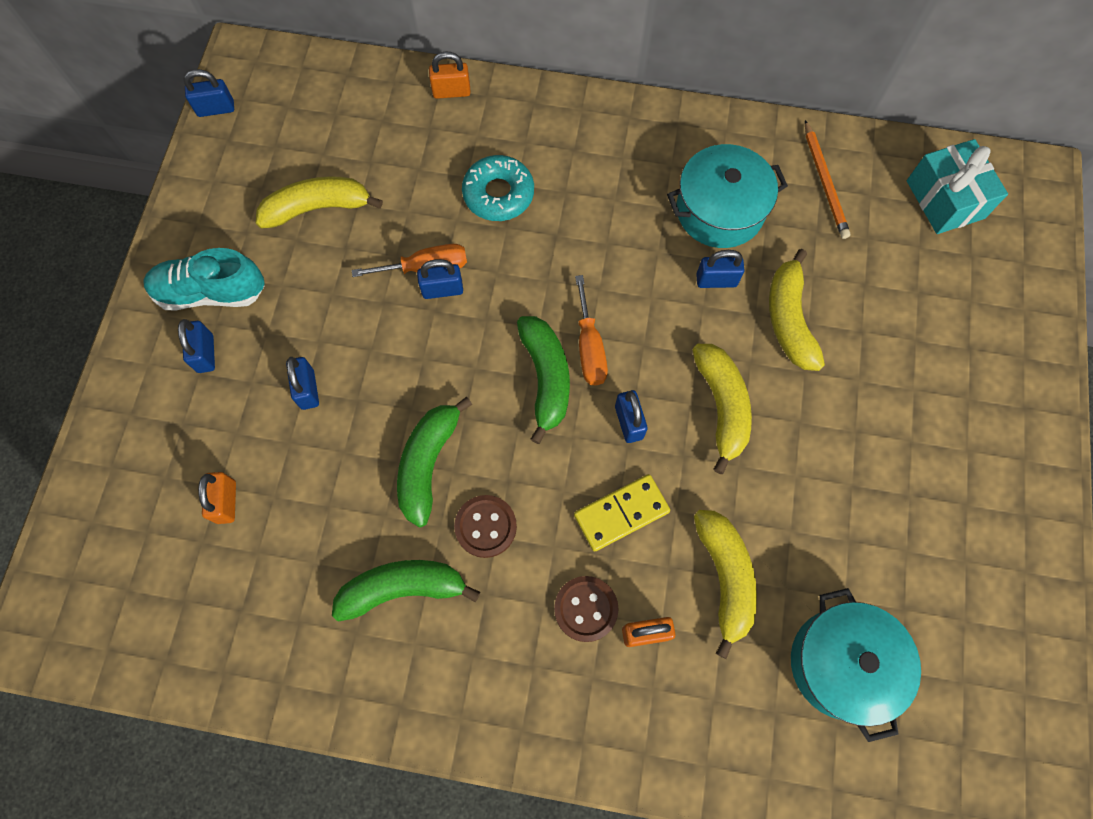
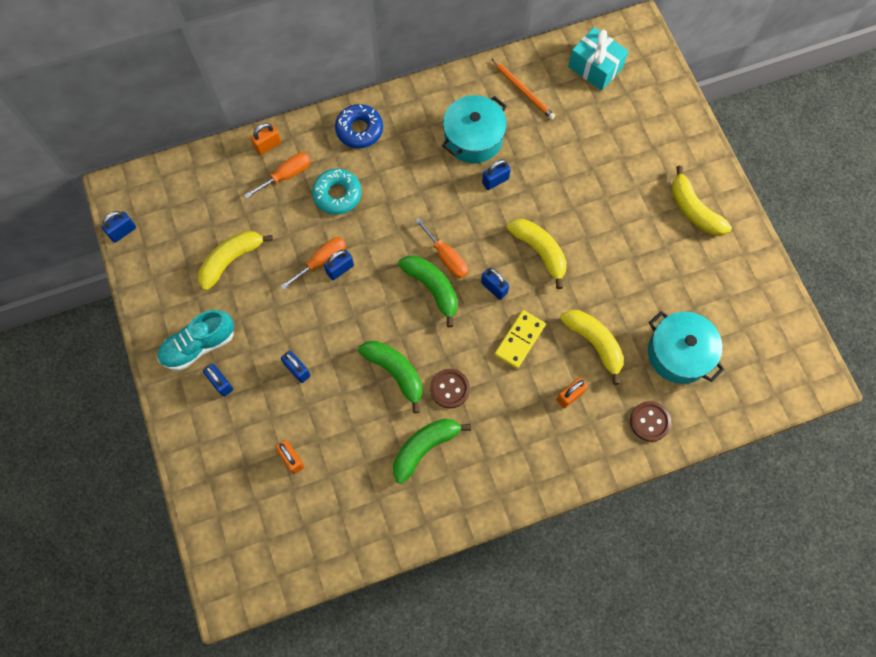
camera: 30 degrees left, 0 degrees up
green banana [397,397,472,528] -> green banana turned 150 degrees clockwise [358,341,422,413]
brown button [554,576,619,642] -> brown button moved to [630,401,671,442]
yellow banana [769,249,825,371] -> yellow banana moved to [671,166,732,236]
none -> orange screwdriver [244,152,311,199]
none -> blue donut [335,104,383,148]

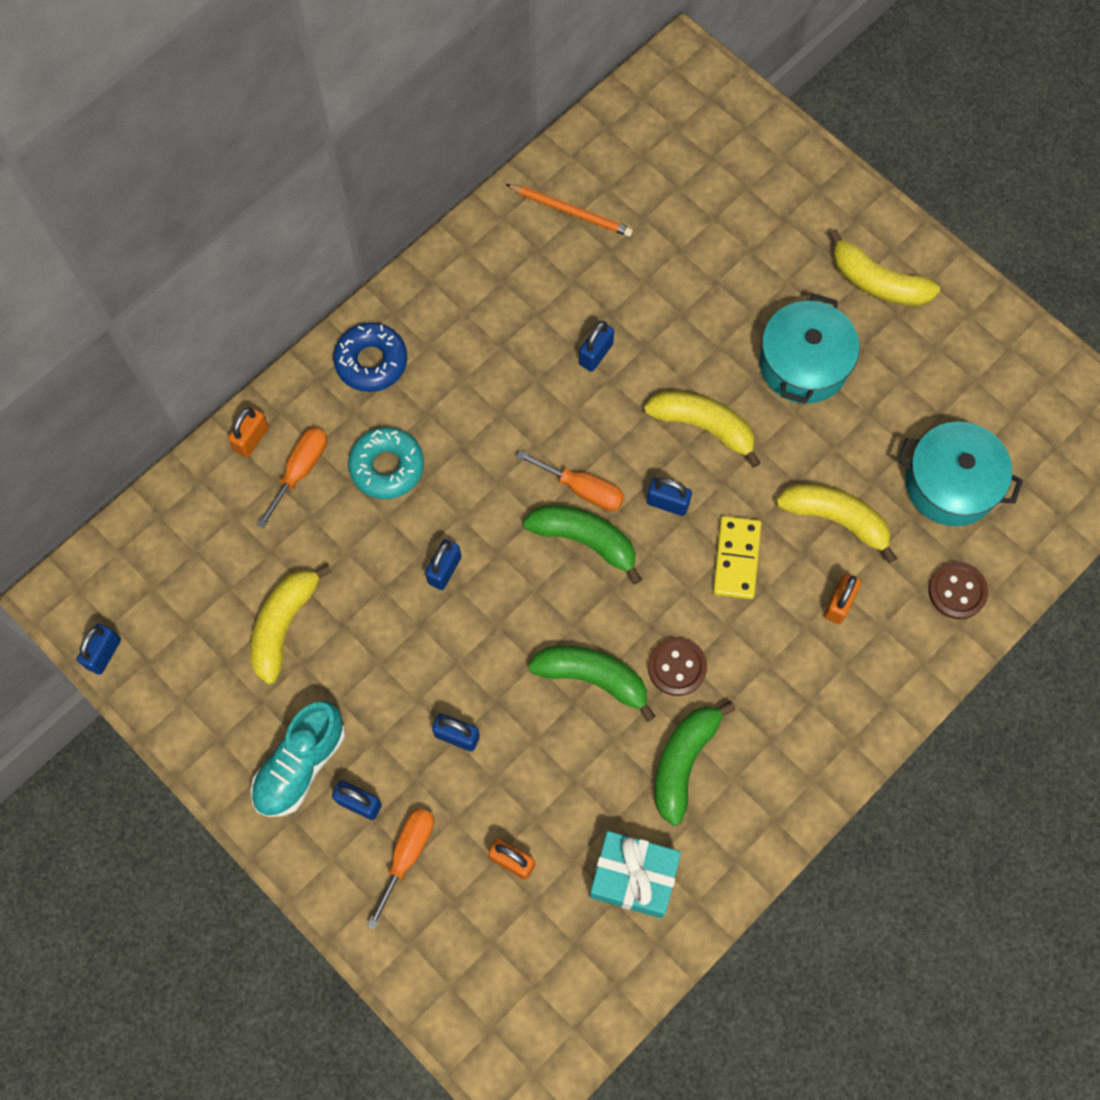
camera: 25 degrees left, 0 degrees up
orange screwdriver [280,237,346,290] -> orange screwdriver moved to [367,808,434,929]
turquoise pot [442,95,507,163] -> turquoise pot moved to [759,294,860,404]
turquoise gift [568,27,628,91] -> turquoise gift moved to [589,831,681,918]

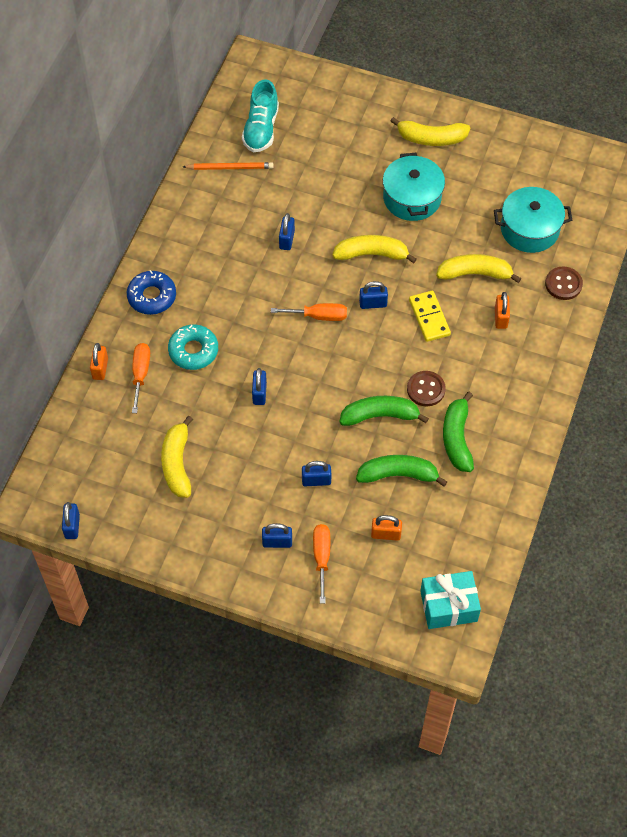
camera: 25 degrees left, 10 degrees down
turquoise shoe [251,701,345,817] -> turquoise shoe moved to [242,79,279,152]
green banana [523,505,642,584] -> green banana moved to [356,455,448,487]
turquoise gift [589,831,681,918] -> turquoise gift moved to [420,571,481,629]

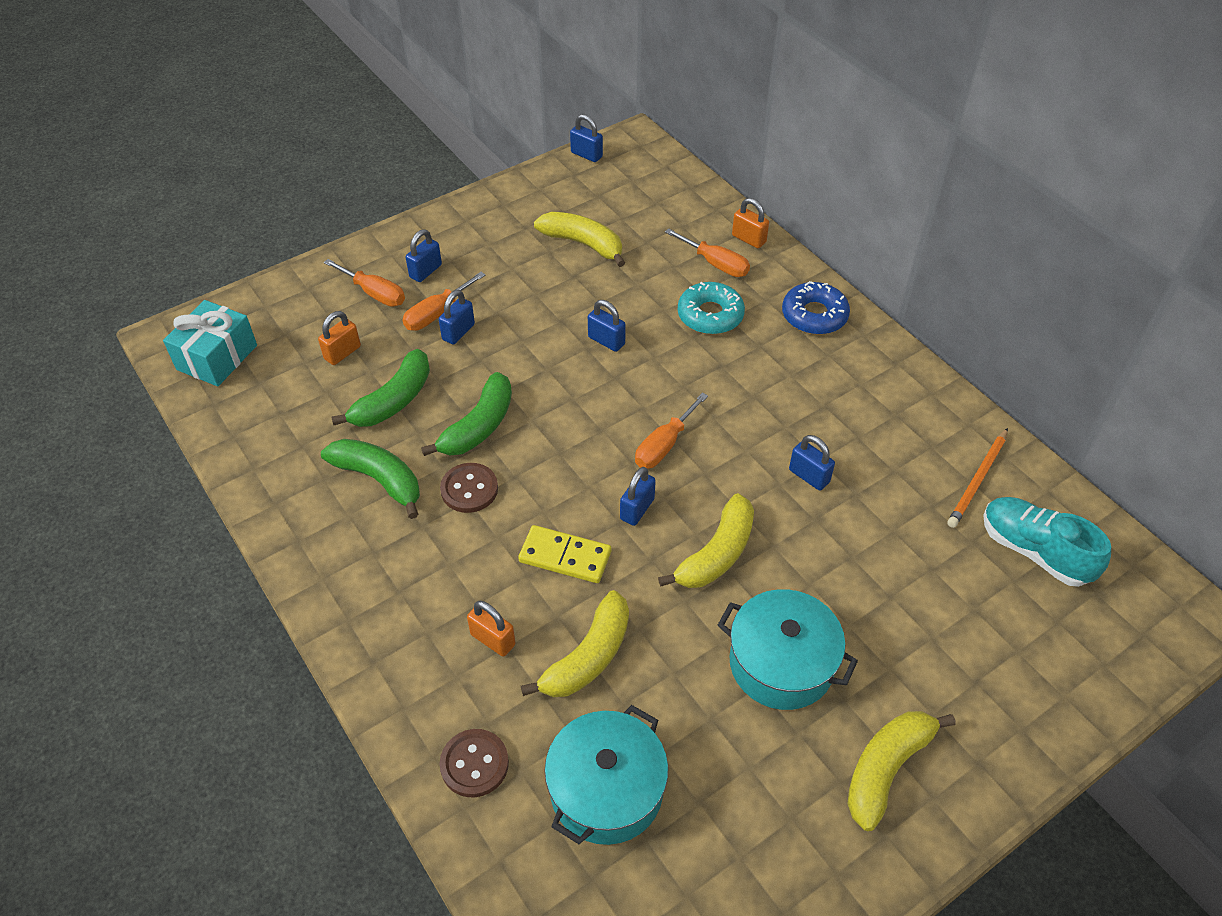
camera: 125 degrees right, 10 degrees down
none -> orange screwdriver [402,272,485,331]

